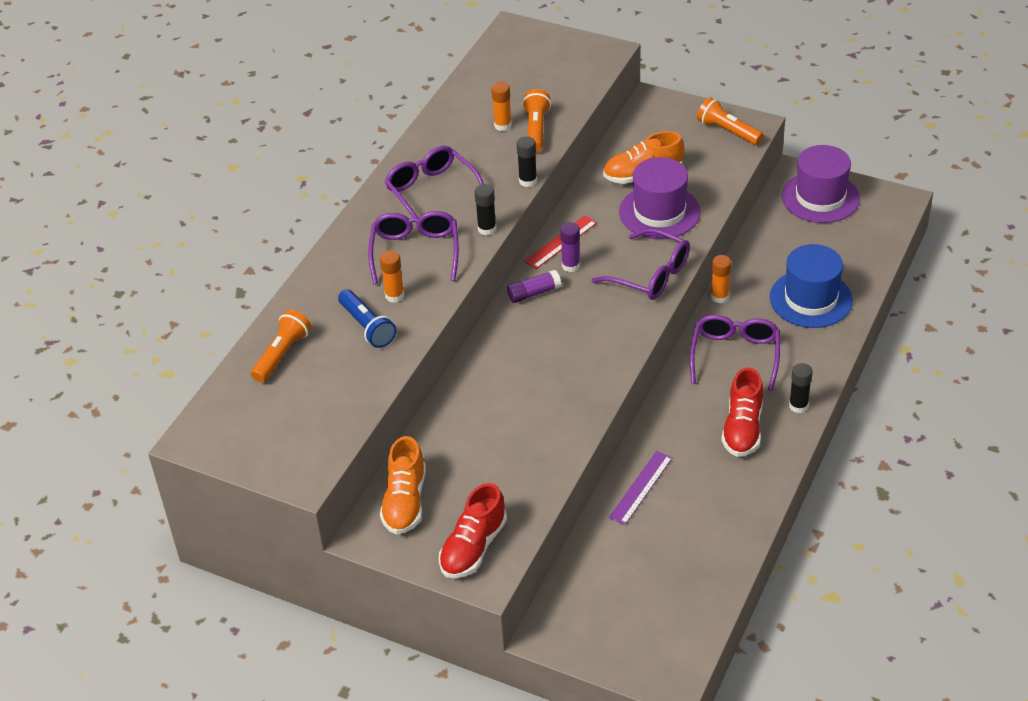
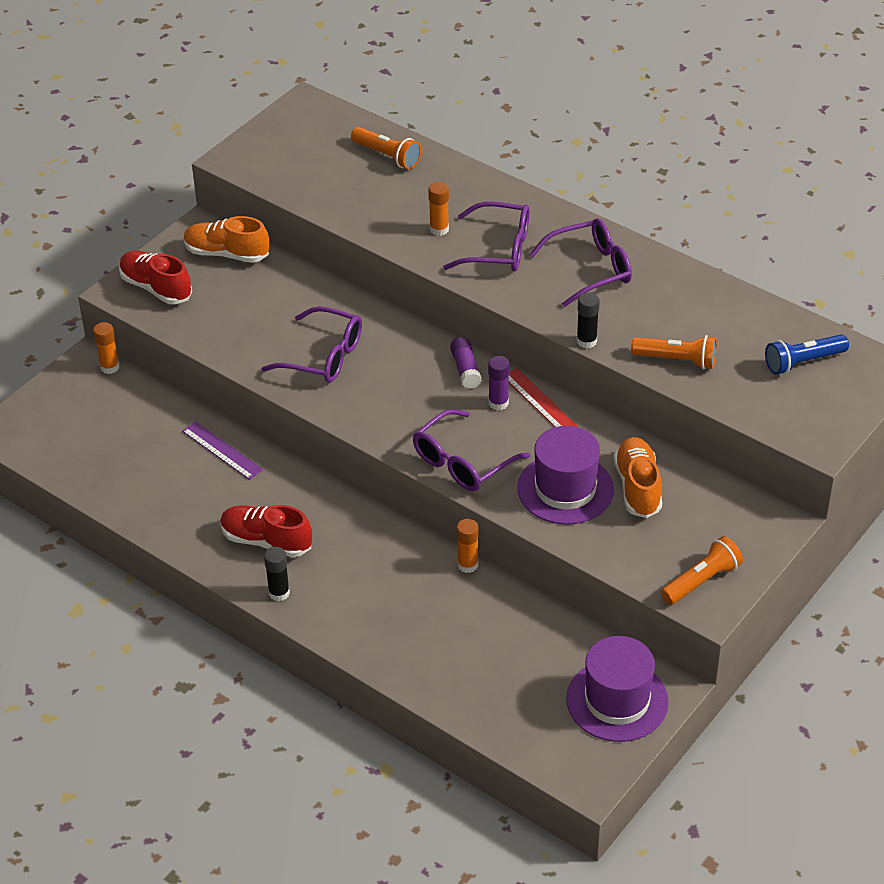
camera: 100 degrees right, 0 degrees up
blue flashlight [338,290,396,348] -> blue flashlight moved to [765,334,849,375]
black glue stick [475,184,496,235] -> none
orange glue stick [491,82,512,131] -> orange glue stick moved to [93,322,120,374]
purple glasses [690,315,780,391] -> purple glasses moved to [261,306,362,383]
blue hat [770,244,853,328] -> none

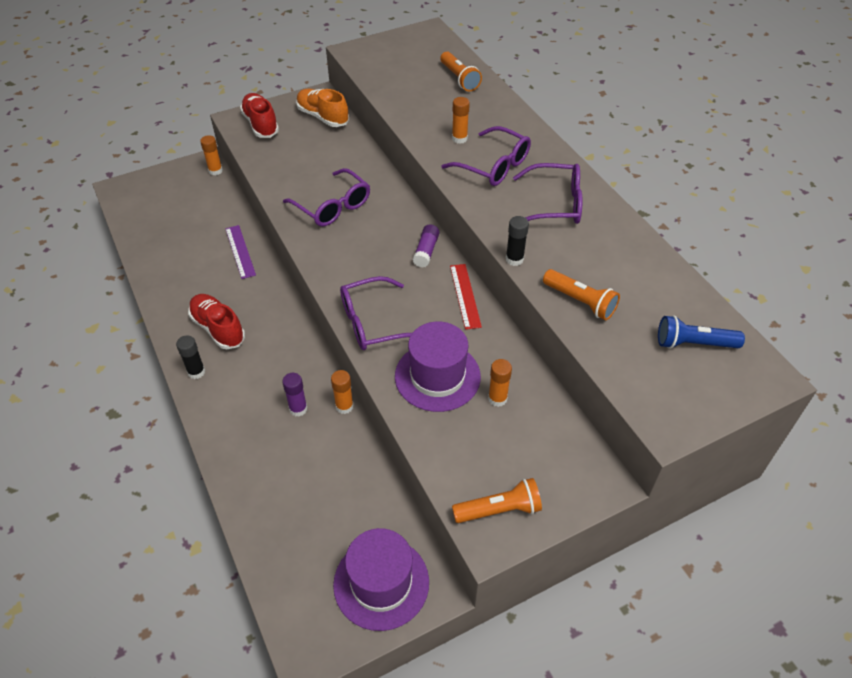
camera: 25 degrees right, 5 degrees up
purple glue stick [488,356,510,410] -> purple glue stick moved to [282,373,307,417]
orange shoe [614,437,662,518] -> orange glue stick [488,359,512,407]

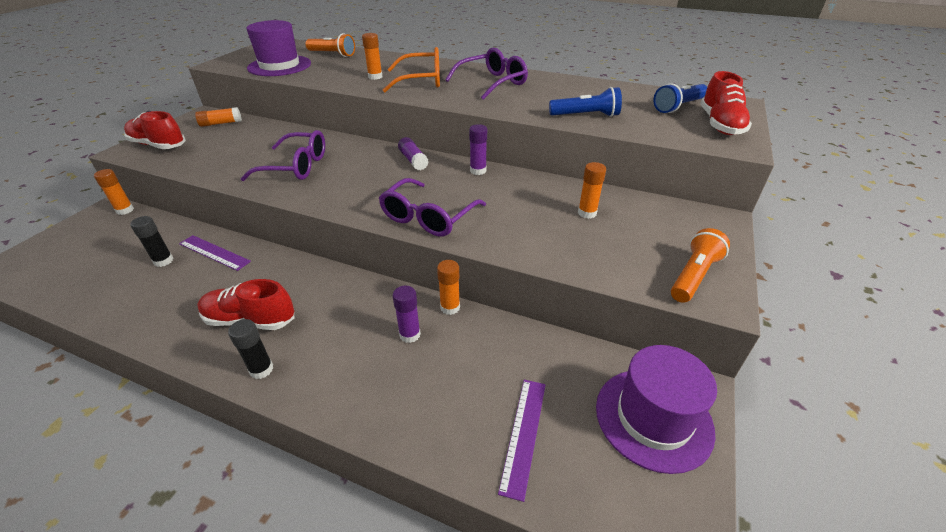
camera: 40 degrees left, 10 degrees down
orange shoe [296,89,349,127] -> orange glue stick [195,107,242,127]
purple hat [395,322,481,412] -> purple hat moved to [247,20,311,76]
purple glasses [442,126,531,186] -> orange glasses [383,47,440,92]
red ruler [450,264,482,330] -> purple glue stick [469,124,487,175]
black glue stick [506,216,529,266] -> black glue stick moved to [130,216,174,267]
orange flashlight [543,269,620,320] -> blue flashlight [549,87,622,117]
none -> purple ruler [498,380,546,502]
none -> red shoe [700,71,752,135]

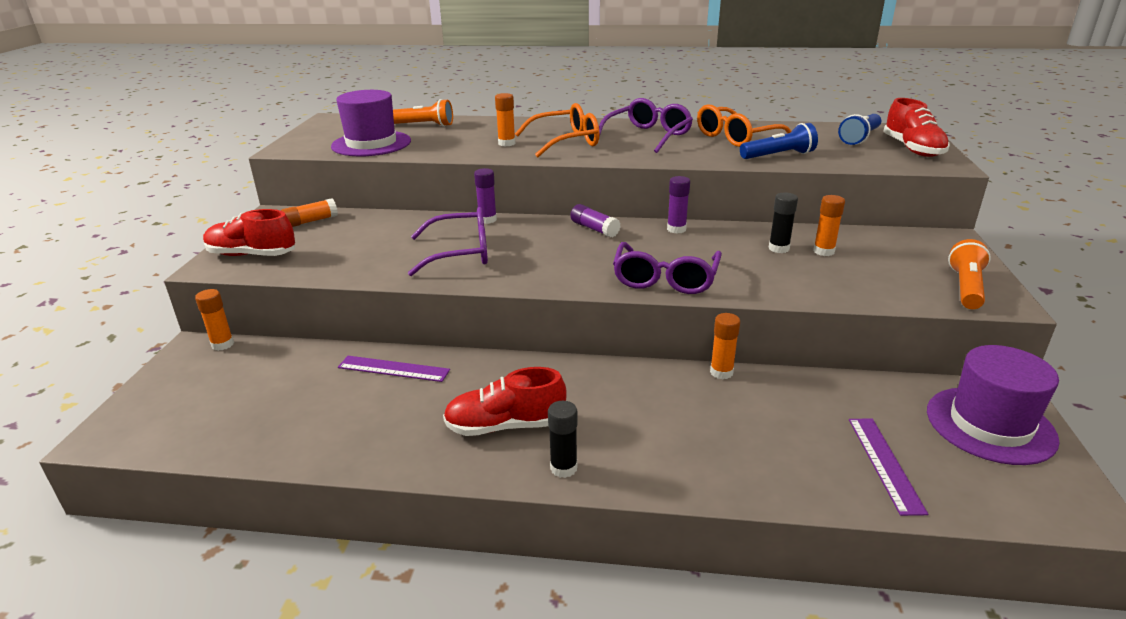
camera: 15 degrees left, 10 degrees down
black glue stick [130,216,174,267] -> black glue stick moved to [769,192,798,253]
purple glue stick [393,285,421,343] -> purple glue stick moved to [474,168,497,224]
none -> orange glasses [697,104,791,147]

